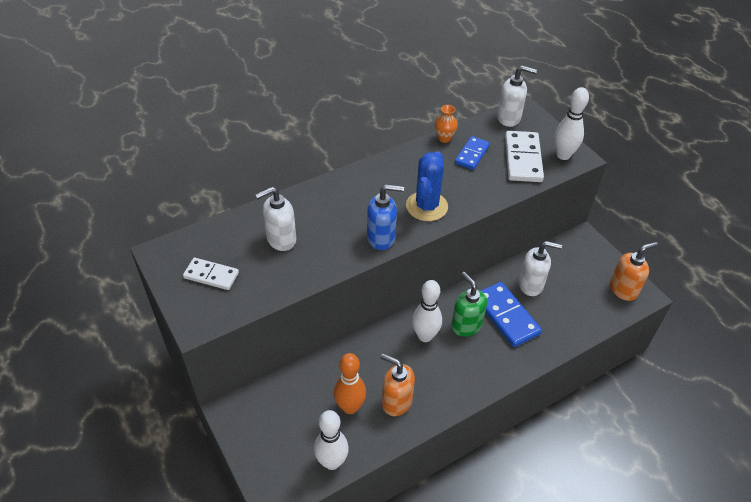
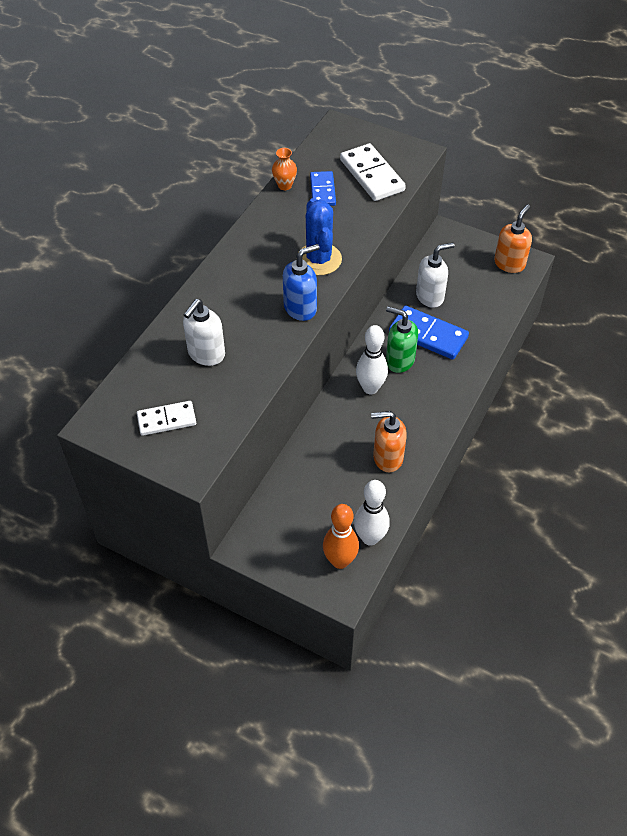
camera: 30 degrees left, 5 degrees up
orange bowling pin [334,353,366,414] -> orange bowling pin moved to [323,504,359,569]
white soap dispenser [497,65,537,127] -> none
white bowling pin [554,87,589,160] -> none

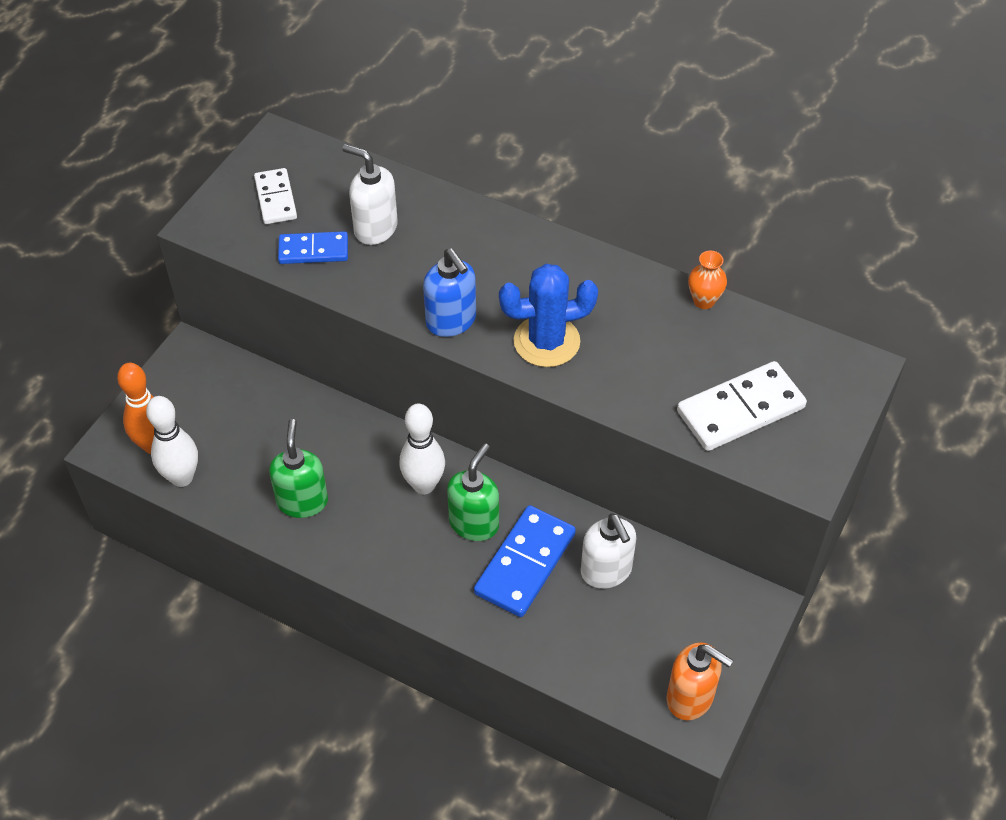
camera: 90 degrees right, 0 degrees up
blue domino [310,171,336,206] -> blue domino moved to [278,231,348,264]
orange soap dispenser [371,411,407,472] -> green soap dispenser [269,419,328,518]

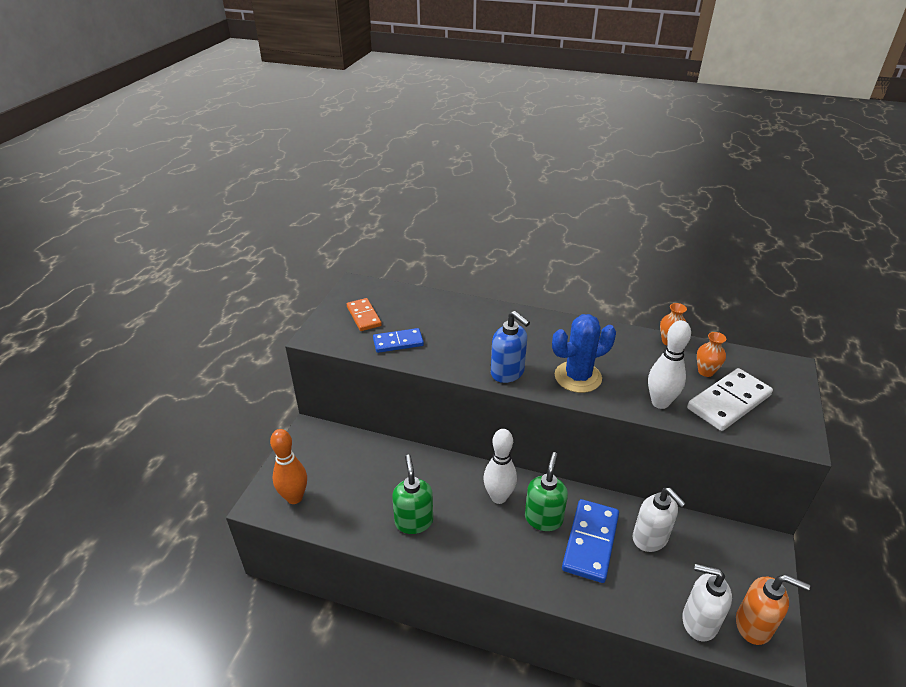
camera: 10 degrees left, 15 degrees down
white bowling pin [146,396,198,487] -> white bowling pin moved to [648,320,691,409]
white domino [254,168,297,224] -> orange domino [347,298,382,331]
white soap dispenser [342,144,398,245] -> white soap dispenser moved to [682,564,732,642]
none -> orange vase [697,332,726,377]

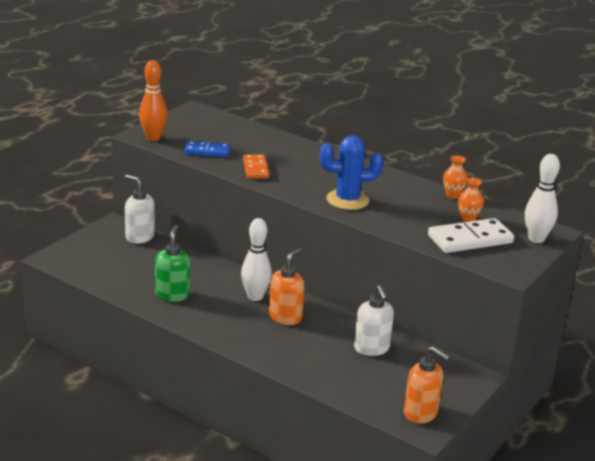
camera: 15 degrees right, 10 degrees down
orange bowling pin [270,429,307,504] -> orange bowling pin moved to [139,60,168,141]
orange domino [347,298,382,331] -> orange domino moved to [243,154,269,179]
blue soap dispenser [491,311,530,383] -> none
green soap dispenser [525,452,568,531] -> orange soap dispenser [269,248,305,325]
blue domino [562,499,619,583] -> none
white bowling pin [648,320,691,409] -> white bowling pin moved to [525,154,560,243]
white soap dispenser [682,564,732,642] -> white soap dispenser moved to [125,174,155,244]

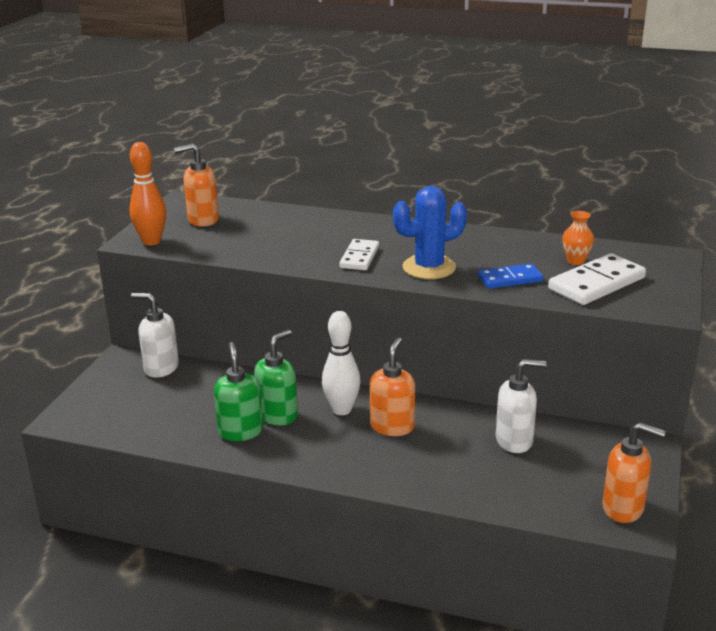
camera: 15 degrees left, 0 degrees up
blue domino [184,141,230,157] -> blue domino moved to [478,264,543,289]
orange domino [243,154,269,179] -> none
white soap dispenser [354,285,394,356] -> white soap dispenser turned 60 degrees counterclockwise [496,359,547,453]
orange vase [443,156,468,199] -> none
white bowling pin [525,154,560,243] -> none
none -> orange soap dispenser [174,143,219,226]
none -> green soap dispenser [254,330,298,425]
none -> white domino [339,239,379,270]

